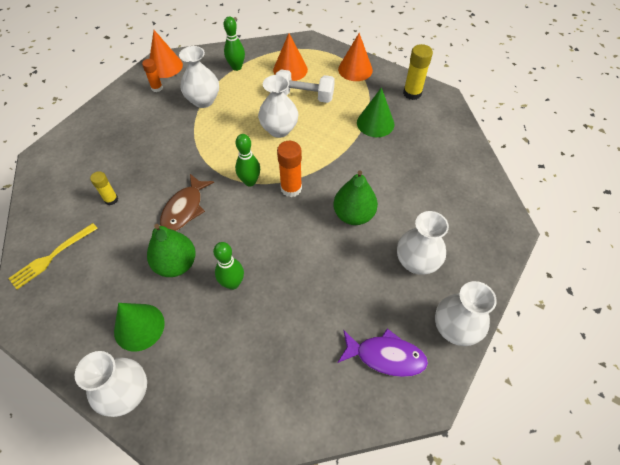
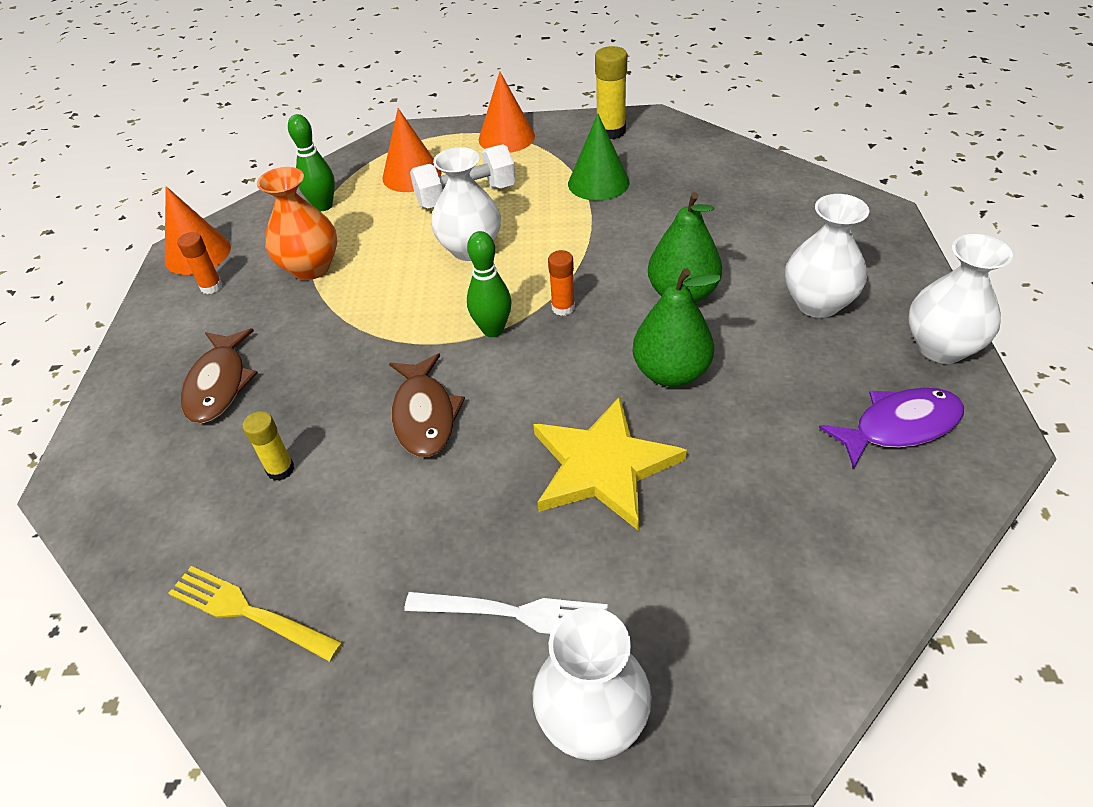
camera: 30 degrees left, 10 degrees down
yellow fork [8,223,98,289] -> yellow fork turned 105 degrees clockwise [168,566,343,662]
green cone [114,303,165,352] -> white fork [404,592,608,634]
green pear [147,224,196,277] -> green pear moved to [632,268,721,387]
white vase [179,46,219,108] -> orange vase [257,167,337,280]
green bowling pin [213,242,244,290] -> yellow star [533,396,687,531]
orange glue stick [277,141,302,197] -> orange glue stick [548,250,575,316], size x0.62
none -> brown fish [181,328,258,423]

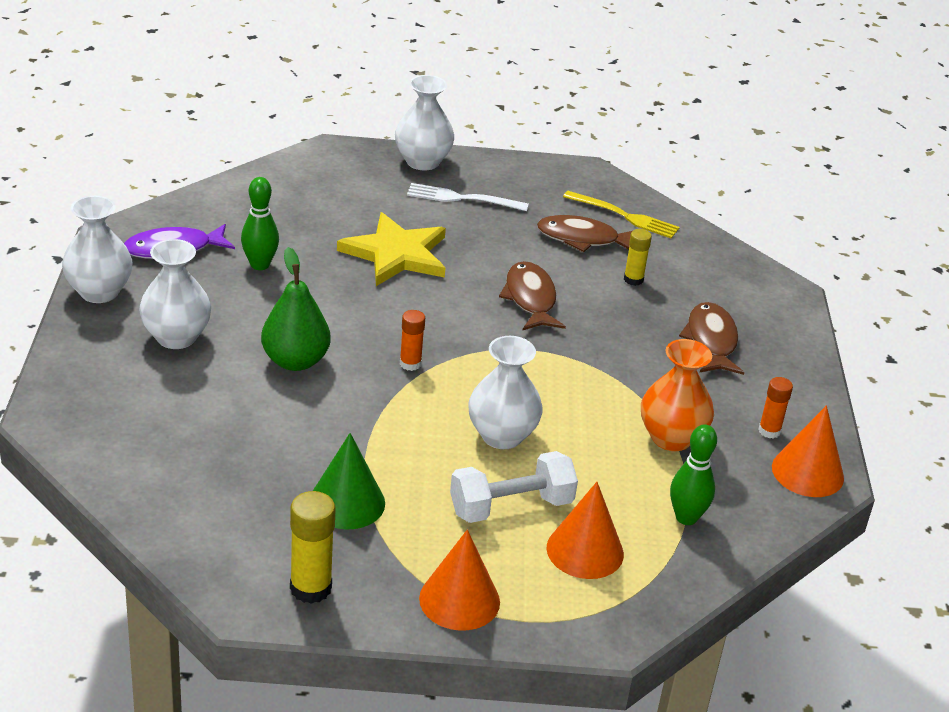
camera: 175 degrees right, 10 degrees down
green bowling pin [467,231,511,337] -> green bowling pin moved to [241,177,279,270]
green pear [632,268,721,387] -> none
none -> brown fish [537,215,632,252]

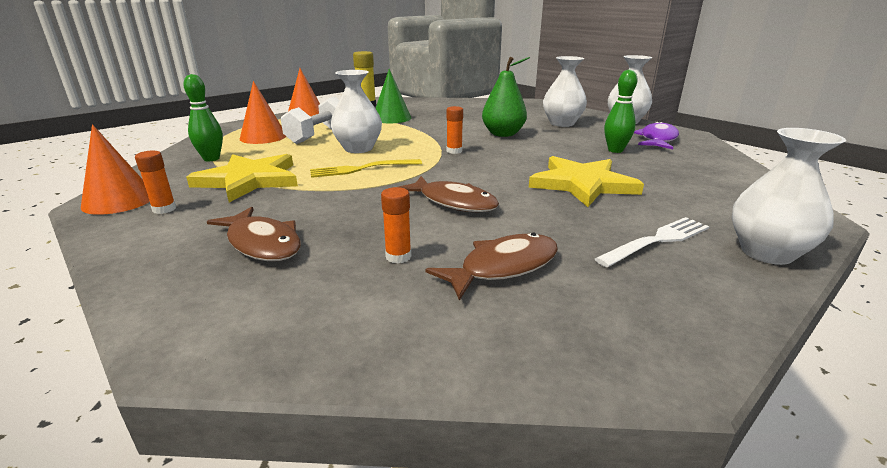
camera: 140 degrees right, 10 degrees down
yellow fork [563,191,680,239] -> yellow fork moved to [310,159,422,178]
yellow glue stick [624,229,652,286] -> orange glue stick [381,187,411,264]
orange vase [641,339,714,451] -> yellow star [186,154,298,202]

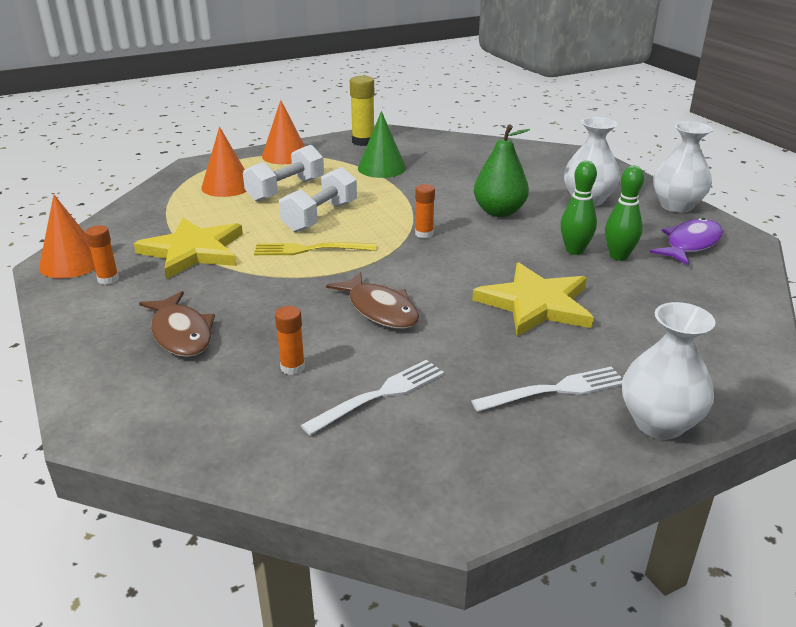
camera: 15 degrees right, 5 degrees up
green bowling pin [183,74,223,161] -> green bowling pin moved to [560,161,597,255]
white vase [331,70,382,153] -> white dumbbell [279,167,357,232]
brown fish [426,233,558,301] -> white fork [301,360,444,435]

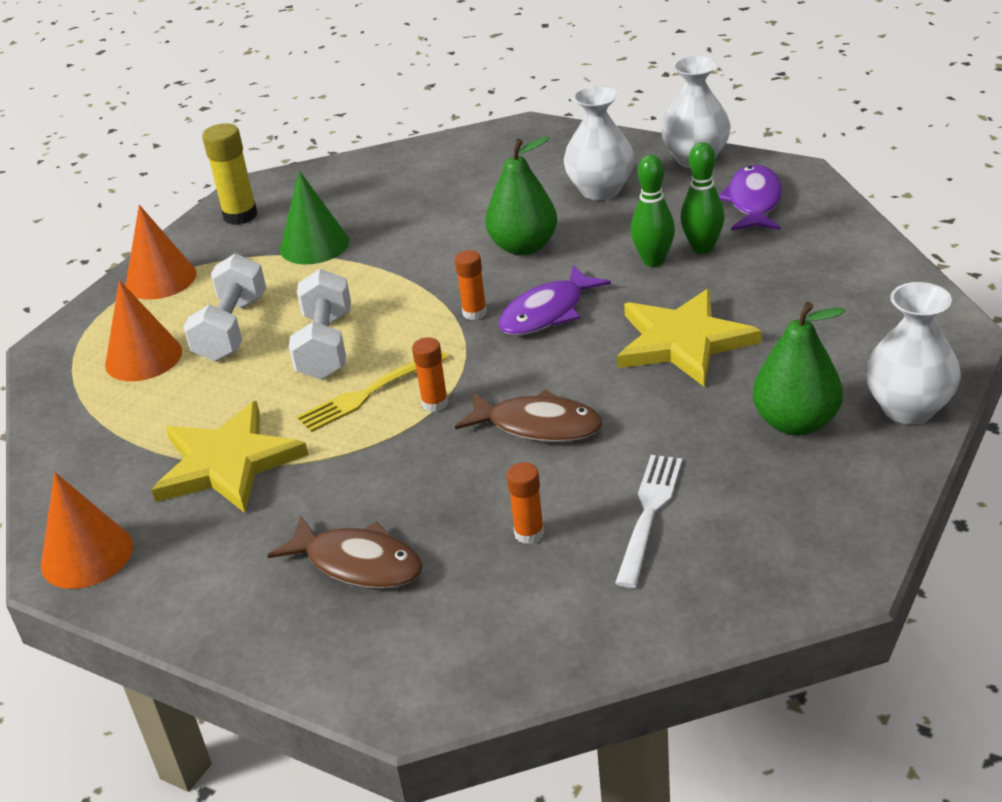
camera: 30 degrees left, 5 degrees up
orange glue stick [86,225,119,285] -> orange glue stick moved to [412,337,448,412]
white fork [471,367,622,412] -> green pear [753,302,846,436]
none -> purple fish [499,265,611,335]

